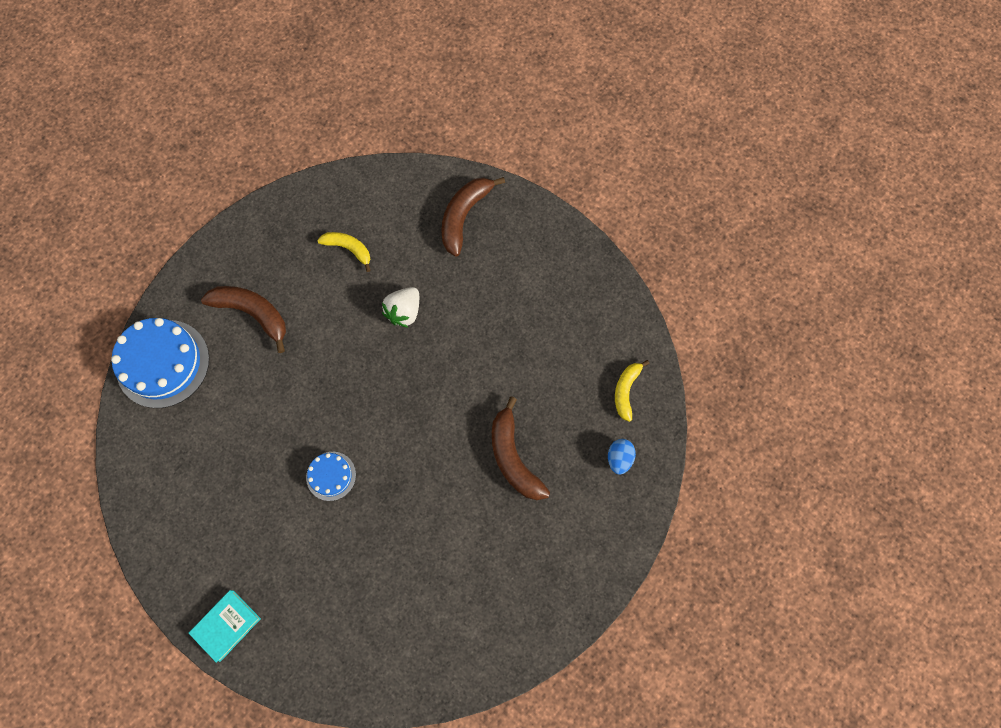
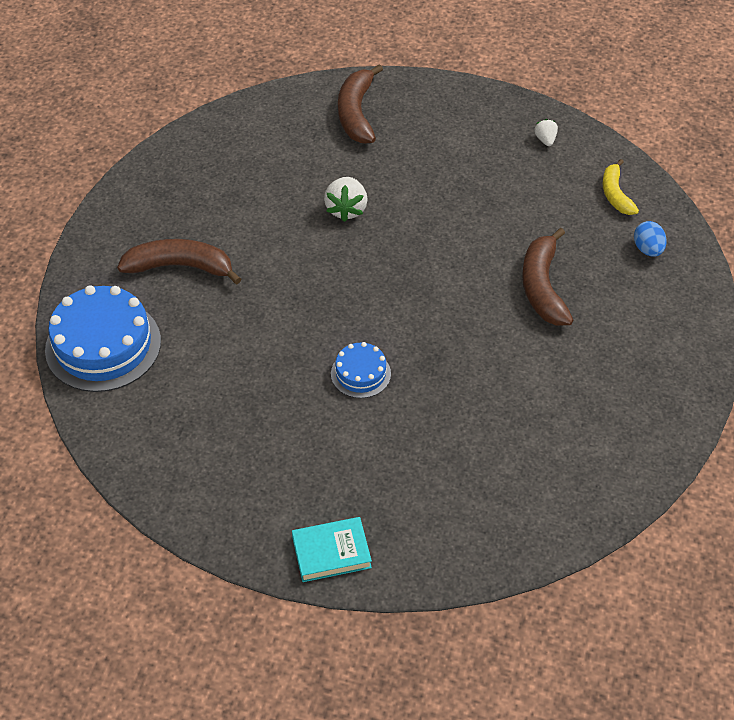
camera: 25 degrees left, 20 degrees down
turquoise book [189,590,261,663] -> turquoise book turned 60 degrees clockwise [292,517,372,582]
yellow banana [317,232,371,272] -> none
brown banana [492,397,550,500] -> brown banana turned 45 degrees clockwise [522,228,574,326]
none -> white strawberry [534,119,558,146]

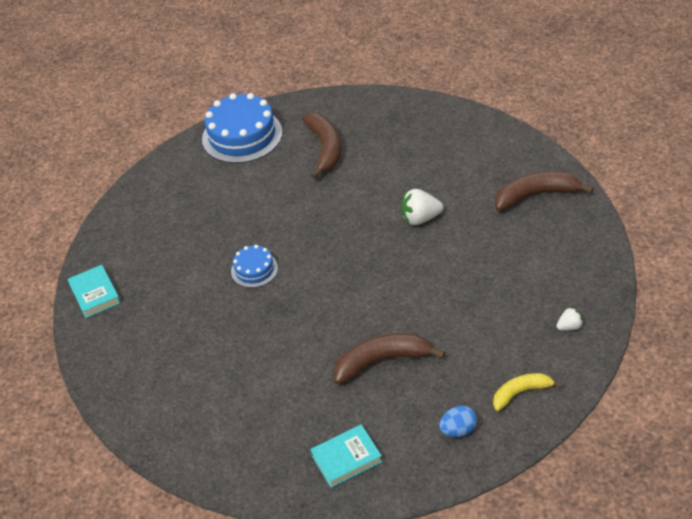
camera: 80 degrees right, 5 degrees down
none -> turquoise book [310,424,382,488]

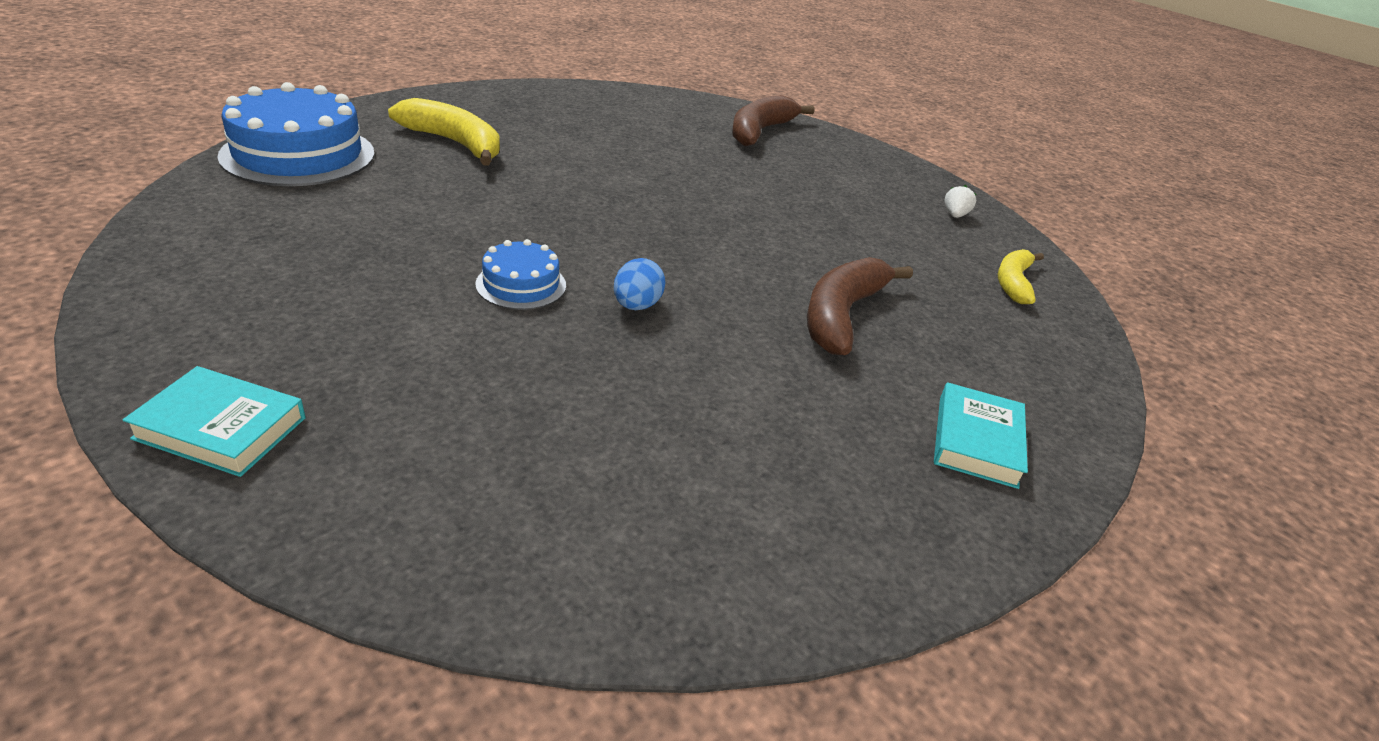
camera: 55 degrees left, 10 degrees down
brown banana [302,113,341,179] -> yellow banana [388,98,500,166]
white strawberry [401,189,443,225] -> none
blue egg [439,405,477,437] -> blue egg moved to [614,258,665,310]

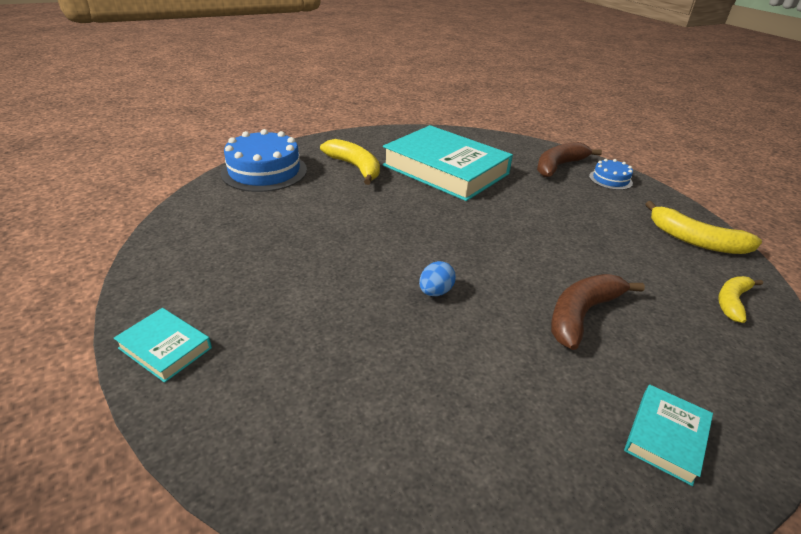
camera: 20 degrees right, 0 degrees up
blue cake [475,239,566,310] -> blue cake moved to [589,159,633,190]
white strawberry [945,185,976,218] -> yellow banana [646,201,762,254]
none -> turquoise book [382,125,513,201]

